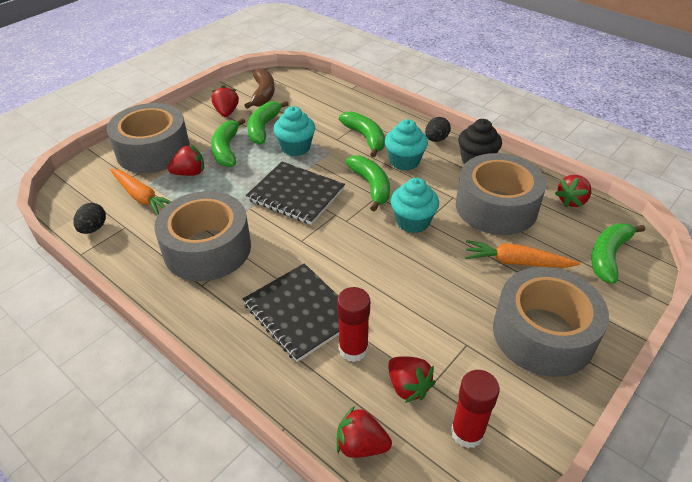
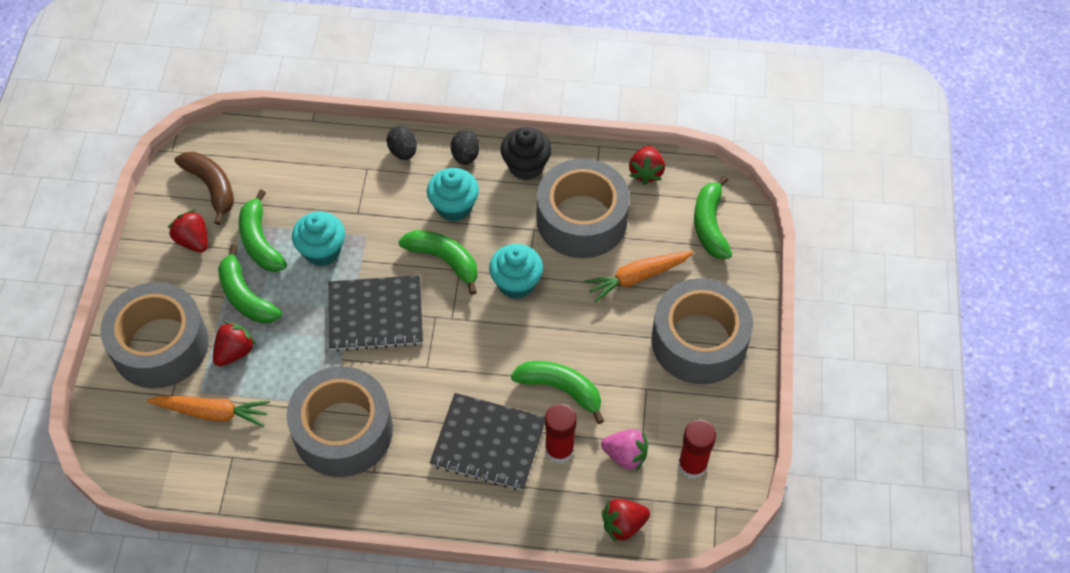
camera: 35 degrees left, 15 degrees up
black egg [73,203,106,234] -> black egg moved to [386,126,417,160]
green banana [339,111,385,157] -> green banana moved to [511,361,604,424]
red strawberry [388,356,435,403] -> pink strawberry [601,429,648,472]

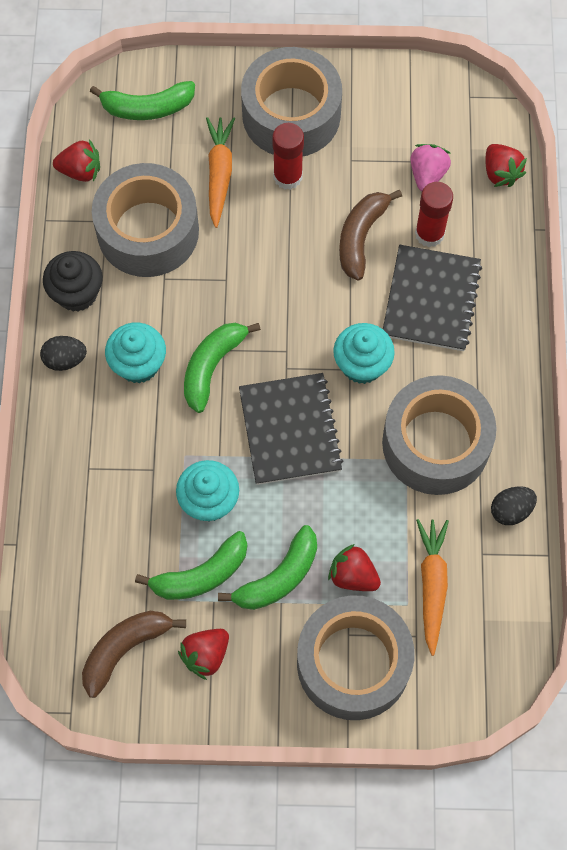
camera: 95 degrees left, 10 degrees up
black egg [386,126,417,160] -> black egg moved to [491,486,537,525]
turquoise cupcake [489,244,543,299] -> turquoise cupcake moved to [333,323,395,384]
green banana [511,361,604,424] -> brown banana [339,190,402,280]
orange carrot [584,251,694,303] -> orange carrot turned 150 degrees counterclockwise [206,117,235,228]
red glue stick [678,420,716,479] -> red glue stick moved to [272,123,304,190]

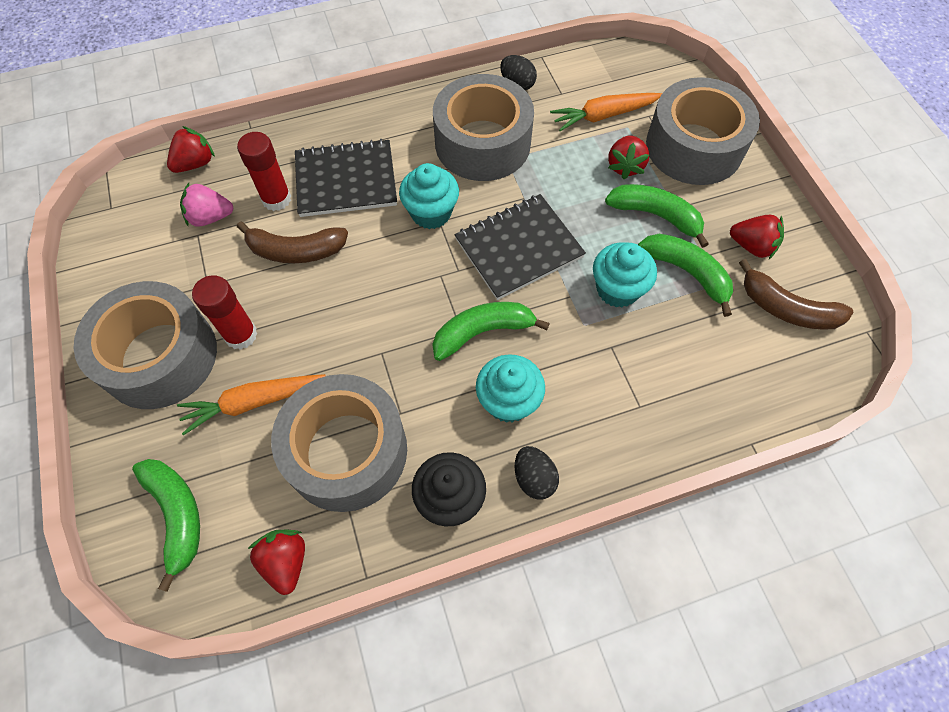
camera: 110 degrees left, 5 degrees down
green banana [184,323,261,413] -> green banana turned 150 degrees clockwise [432,302,550,361]

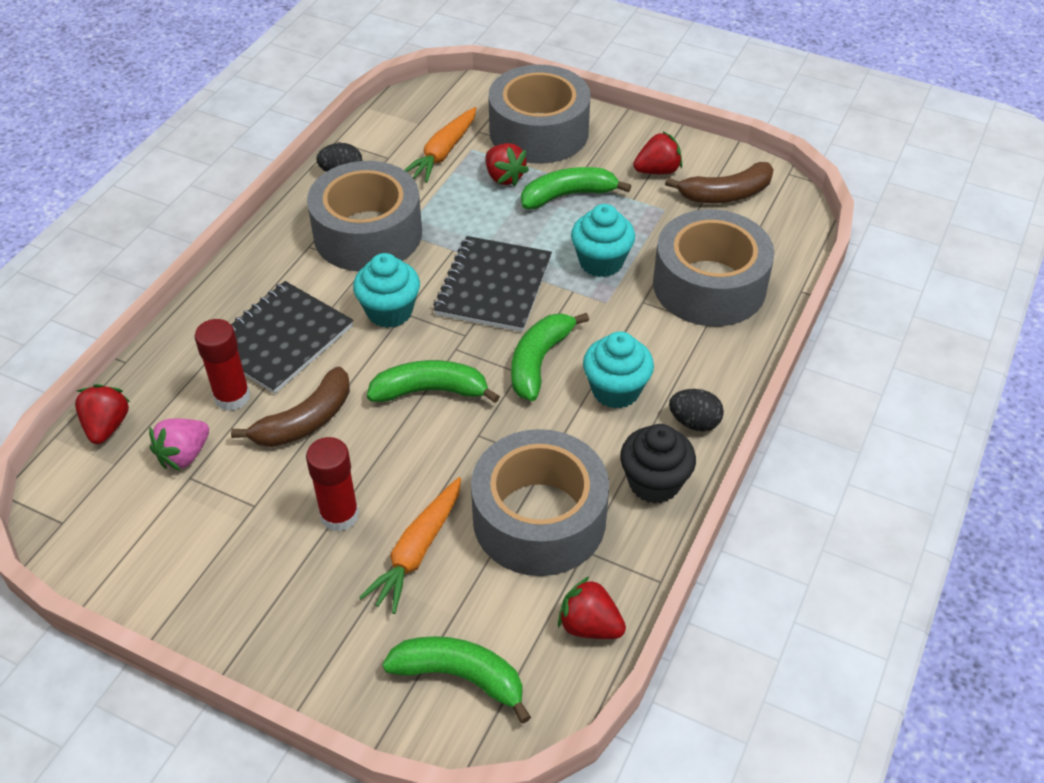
camera: 45 degrees left, 15 degrees down
grey tape [74,281,217,409] -> grey tape moved to [653,209,775,326]
green banana [638,234,733,317] -> green banana moved to [367,360,500,403]

